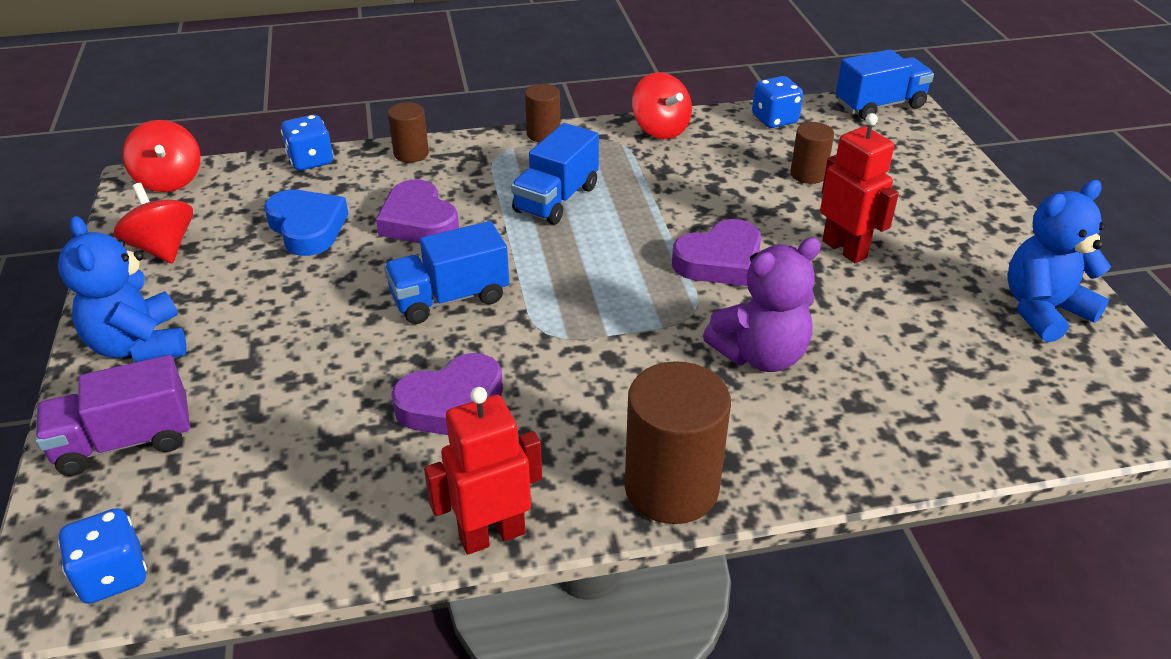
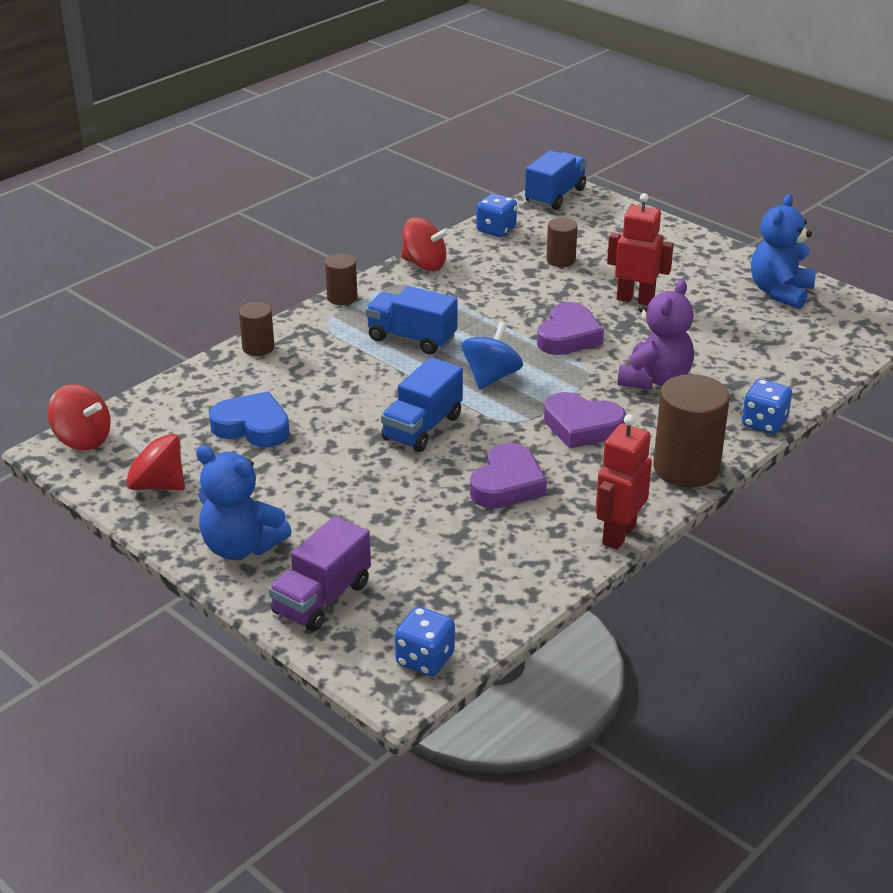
camera: 35 degrees left, 5 degrees down
blue dice [281,115,333,171] -> blue dice moved to [742,379,792,434]
purple heart [376,179,459,243] -> purple heart moved to [544,392,626,448]
blue truck [511,123,599,225] -> blue truck turned 120 degrees clockwise [365,286,457,354]
none -> blue spinning top [461,322,523,390]

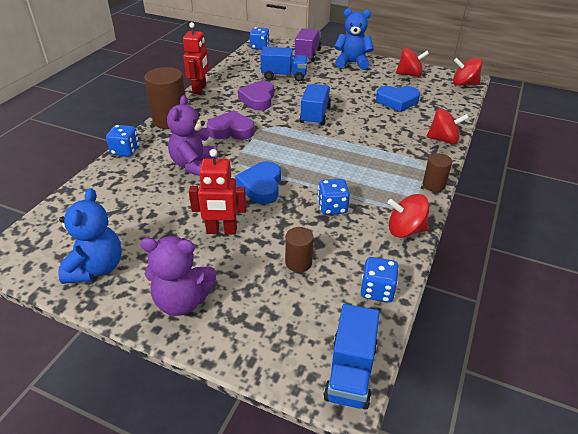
camera: 160 degrees right, 5 degrees up
brown cylinder [239,302,274,356] -> red spinning top [427,108,469,145]
blue truck [365,286,457,354] -> blue truck moved to [260,47,308,81]
blue spinning top [461,322,523,390] -> none
purple heart [537,302,604,355] -> blue heart [235,161,281,204]
none -> purple teddy bear [140,236,216,316]
none -> blue dice [318,179,350,215]

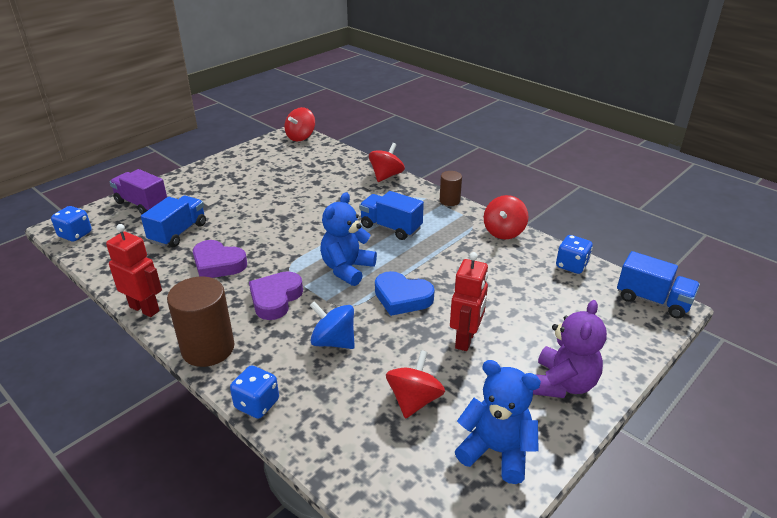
camera: 70 degrees left, 5 degrees down
purple teddy bear [167,95,218,176] -> blue spinning top [309,301,355,349]
brown cylinder [285,227,314,272] -> none
blue truck [300,84,331,126] -> blue truck moved to [359,191,424,240]
blue dice [318,179,350,215] -> none
blue teddy bear [334,8,374,70] -> blue teddy bear moved to [320,192,377,286]
blue heart [376,86,420,112] -> none
red spinning top [396,48,429,77] -> red spinning top moved to [386,350,445,419]

